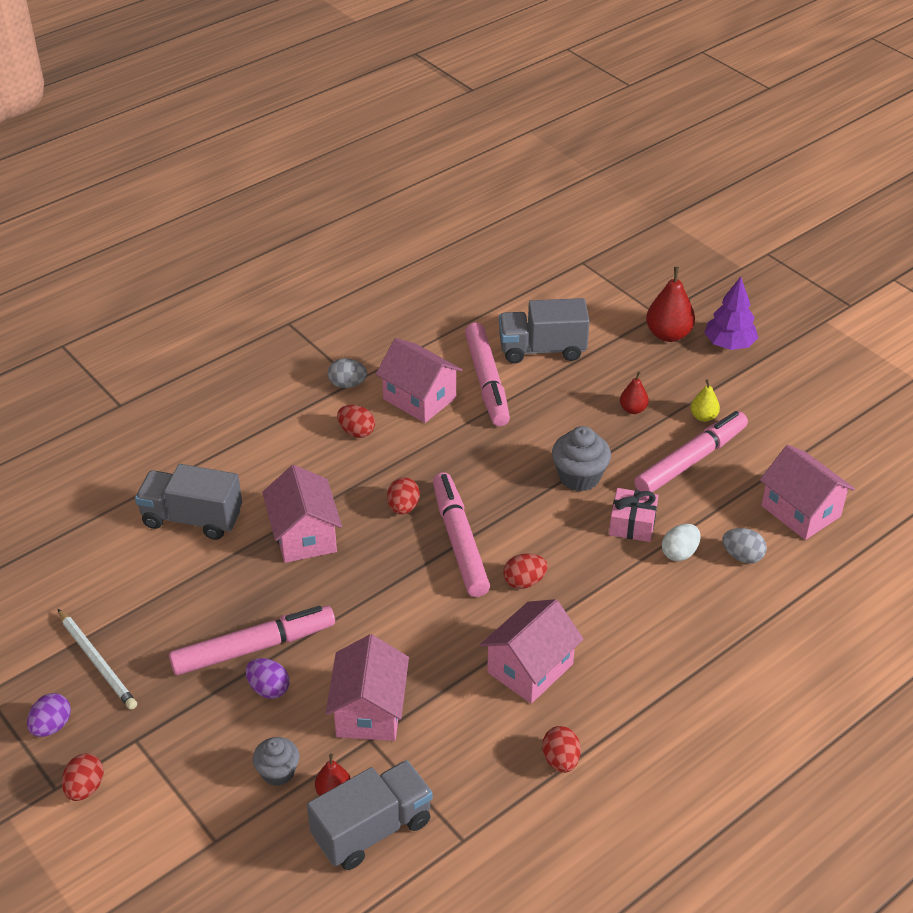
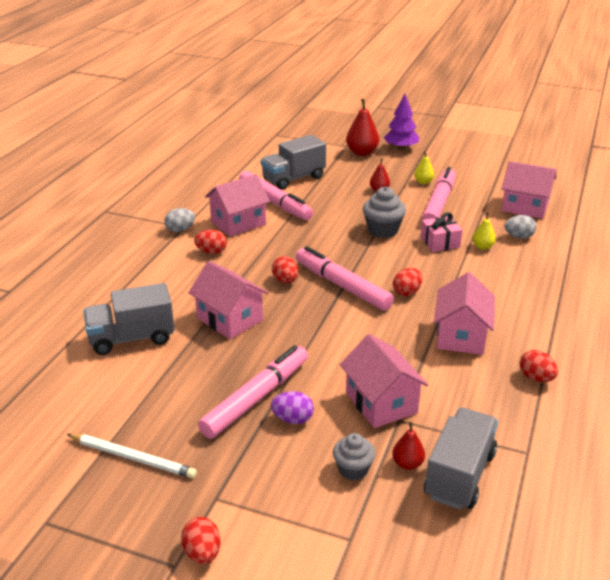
camera: 30 degrees left, 10 degrees down
purple egg [27,693,71,737] -> none
pink house [376,338,462,423] -> pink house turned 45 degrees counterclockwise [205,174,270,237]
white egg [662,524,701,561] -> yellow pear [472,213,496,250]

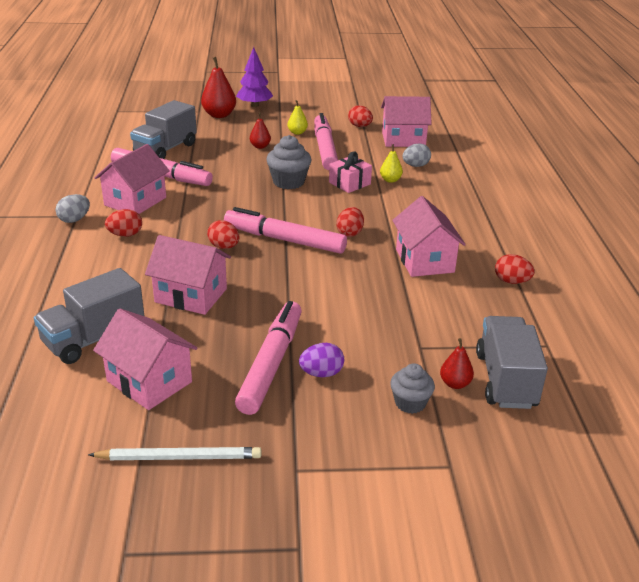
camera: 25 degrees left, 0 degrees up
red egg [181,517,221,564] -> red egg moved to [348,105,373,127]
pink house [340,334,428,428] -> pink house moved to [93,308,197,410]

